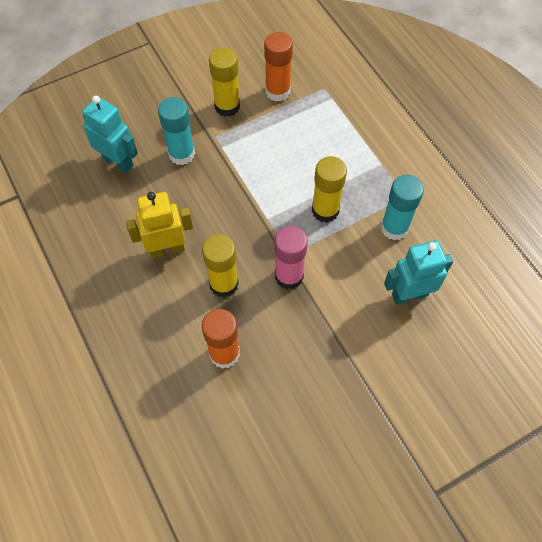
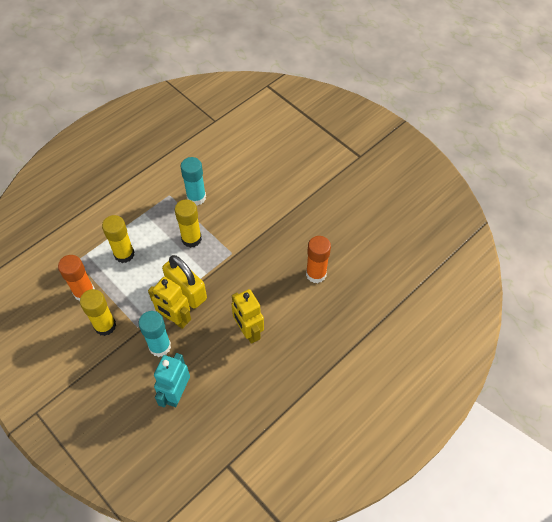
camera: 105 degrees left, 5 degrees down
yellow glue stick [202,234,239,298] -> yellow glue stick moved to [102,215,135,263]
pink glue stick [274,226,308,289] -> none
turquoise robot [384,240,453,305] -> none
none -> yellow robot [148,277,191,329]
none -> yellow padlock [162,255,207,309]

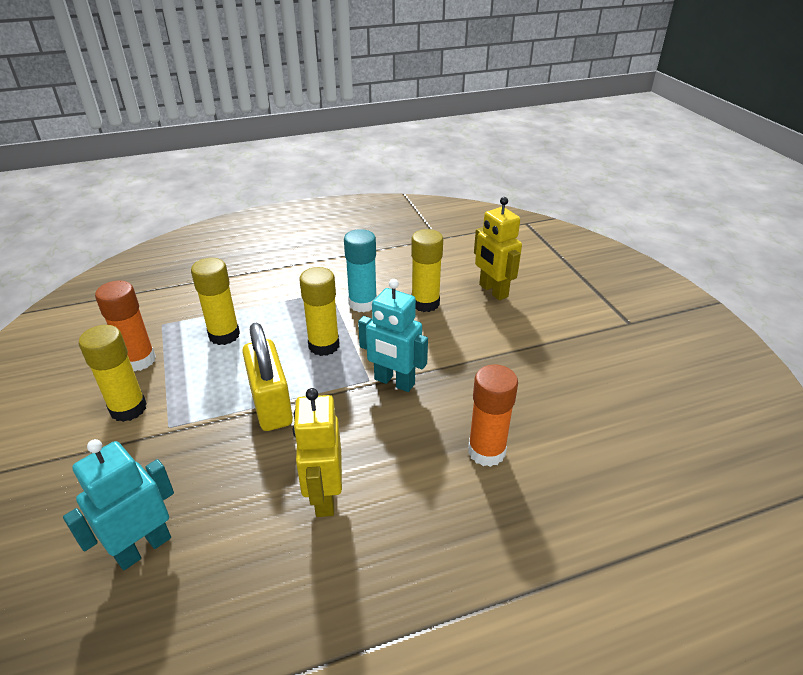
camera: 25 degrees right, 20 degrees down
turquoise glue stick [138,311,171,357] -> none
yellow robot [148,277,191,329] -> yellow robot moved to [474,197,522,300]
none -> turquoise robot [358,279,428,392]
none -> yellow glue stick [411,229,443,312]

